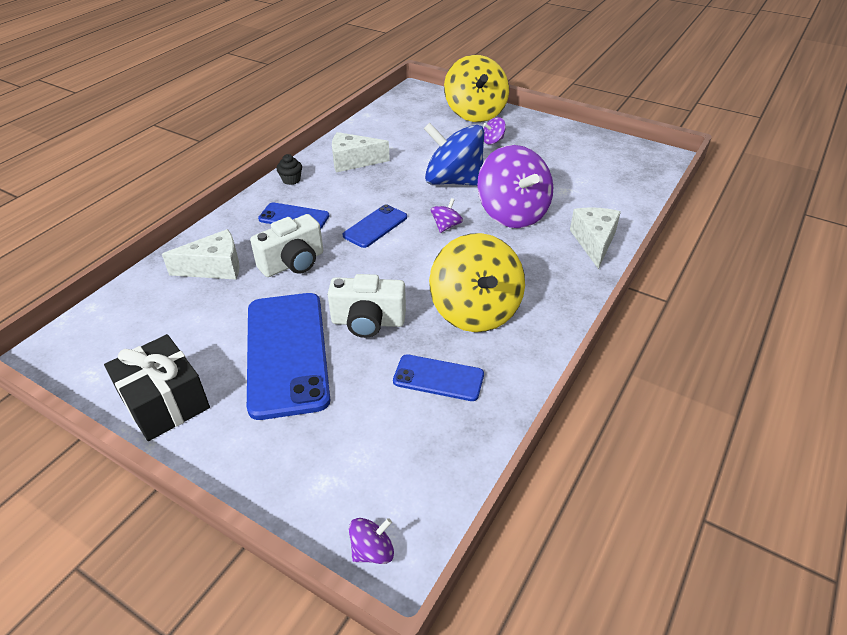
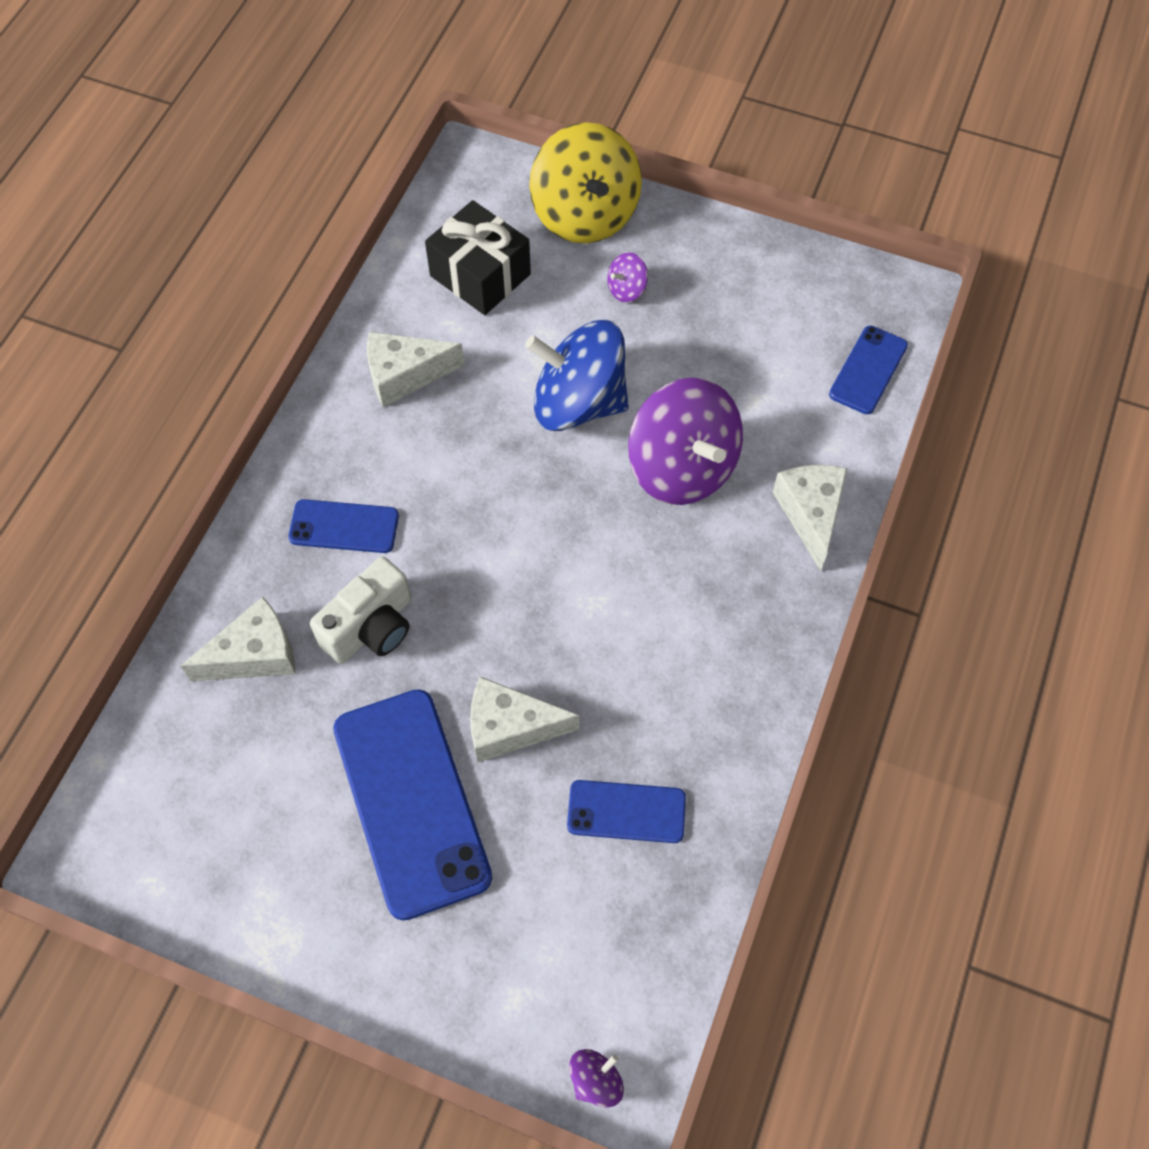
camera: 10 degrees left, 20 degrees up
black gift [104,334,210,441] -> black gift moved to [425,200,531,315]
black cupcake [276,154,302,185] -> none
white camera [328,274,406,338] -> white cheese [470,676,579,762]
blue phone [343,204,407,248] -> blue phone moved to [829,326,908,414]
yellow spinning top [429,233,525,332] -> none
purple spinning top [431,198,463,233] -> none

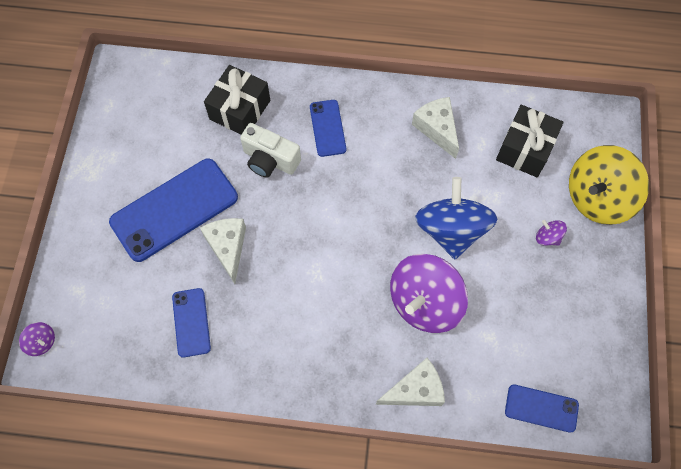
camera: 75 degrees right, 5 degrees up
white cheese [181,597,296,681] -> black gift [204,65,270,135]

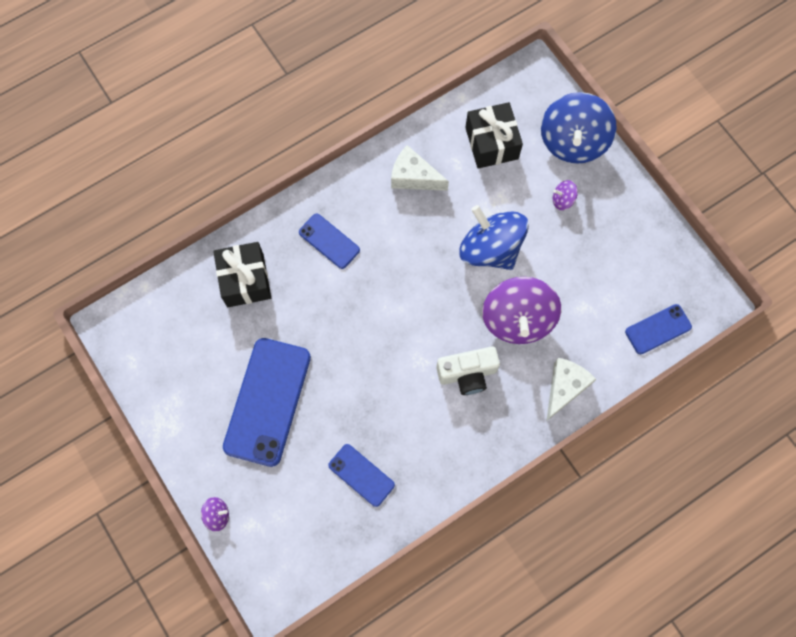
camera: 40 degrees left, 5 degrees up
purple spinning top [19,322,55,356] -> purple spinning top moved to [201,497,229,532]
white cheese [200,218,246,284] -> none
white camera [240,123,301,178] -> white camera moved to [436,346,500,395]
yellow spinning top [569,145,649,225] -> blue spinning top [541,92,617,164]

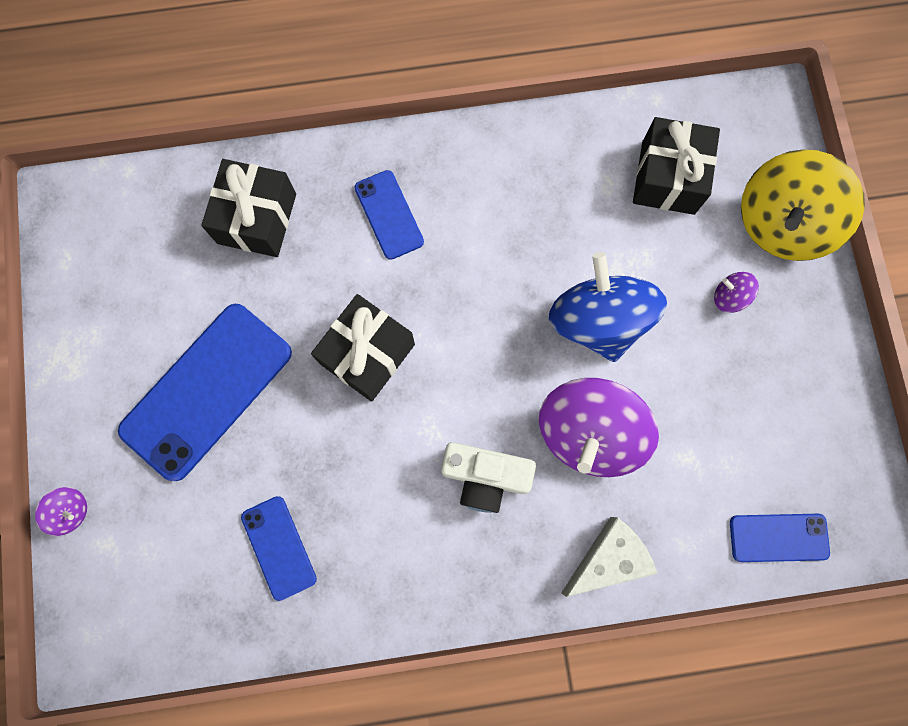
camera: 25 degrees right, 5 degrees up
white cheese [391,145,449,191] -> none
blue spinning top [541,92,617,164] -> yellow spinning top [741,149,865,261]
none -> black gift [311,294,415,402]

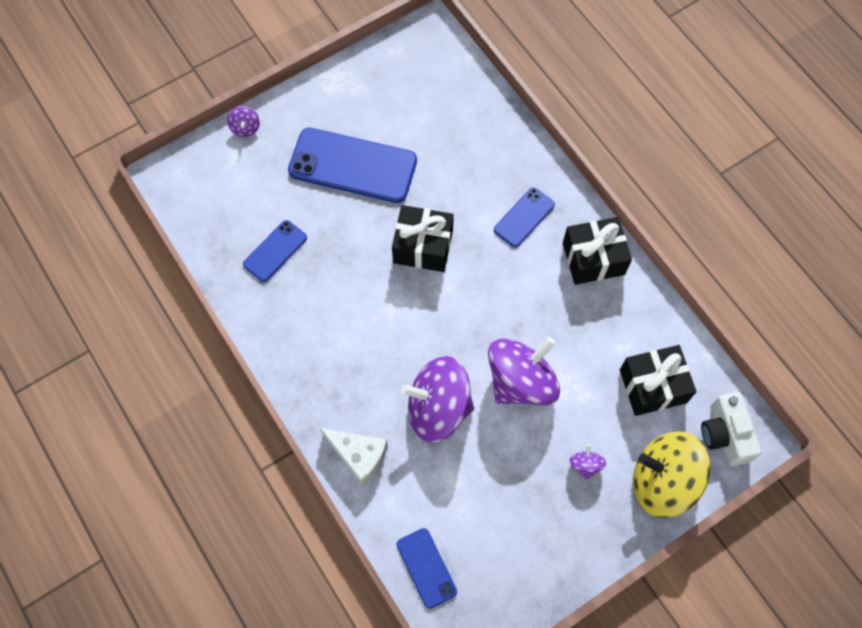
camera: 65 degrees right, 10 degrees down
black gift [201,159,296,257] -> black gift moved to [563,217,632,285]
white camera [441,442,536,513] -> white camera moved to [701,392,762,466]
blue spinning top [549,252,667,362] -> purple spinning top [488,337,560,405]

